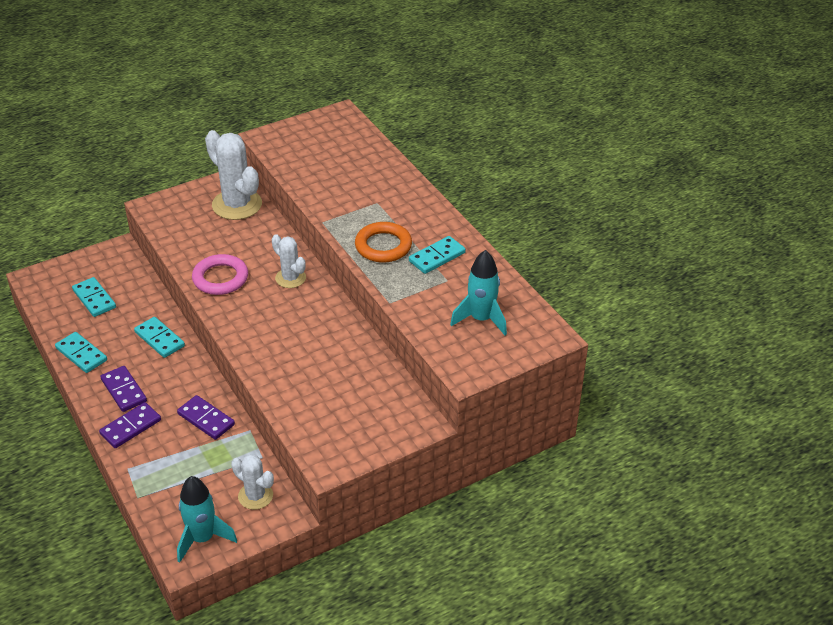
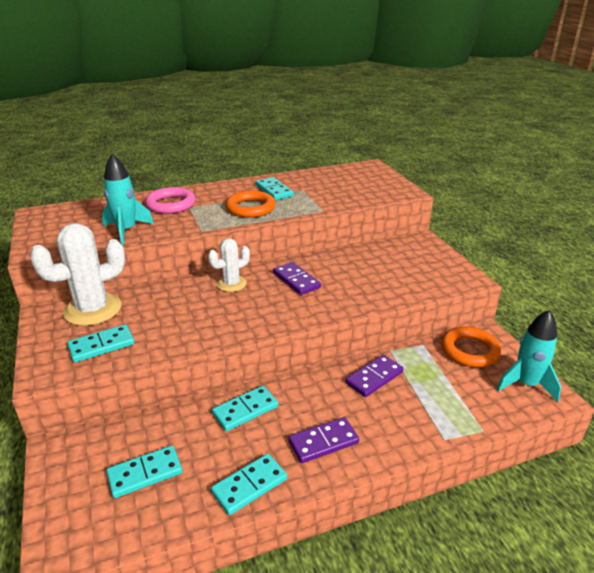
camera: 80 degrees left, 10 degrees down
purple domino [99,402,161,448] -> purple domino moved to [273,262,321,295]
pink ring [192,254,248,295] -> pink ring moved to [145,187,196,214]
white cactus [231,454,274,510] -> orange ring [442,327,501,367]
turquoise rocket [450,250,507,335] -> turquoise rocket moved to [102,153,154,245]
none -> turquoise domino [67,324,135,363]

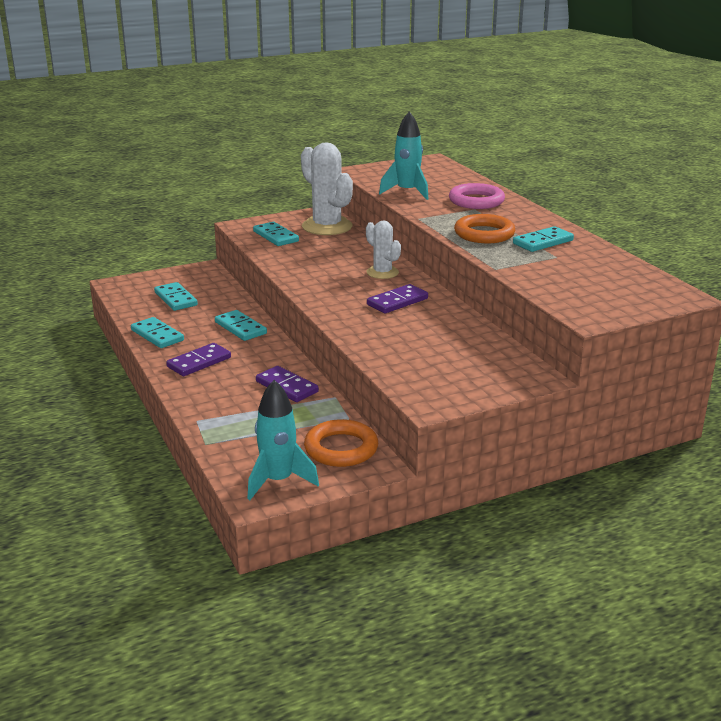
camera: 85 degrees right, 5 degrees down
purple domino [288,417,359,463] -> purple domino turned 75 degrees clockwise [166,343,231,376]

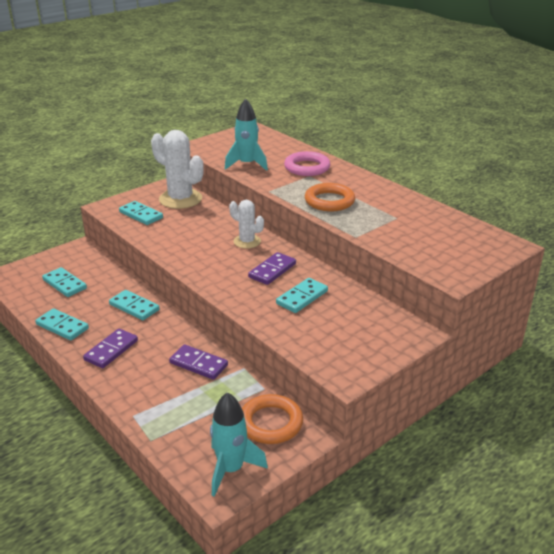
camera: 15 degrees left, 5 degrees up
turquoise domino [513,226,574,252] -> turquoise domino moved to [276,278,328,313]

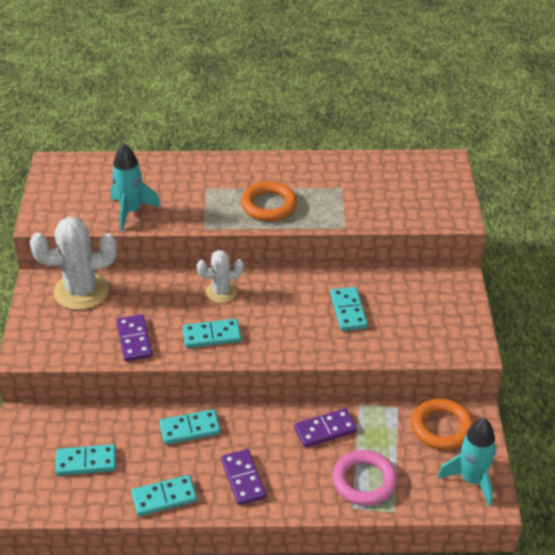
camera: 50 degrees left, 10 degrees up
turquoise domino [119,201,163,225] -> turquoise domino moved to [183,319,241,348]
purple domino [248,252,296,285] -> purple domino moved to [116,314,152,362]
pink ring [284,151,330,176] -> pink ring moved to [332,450,397,506]

